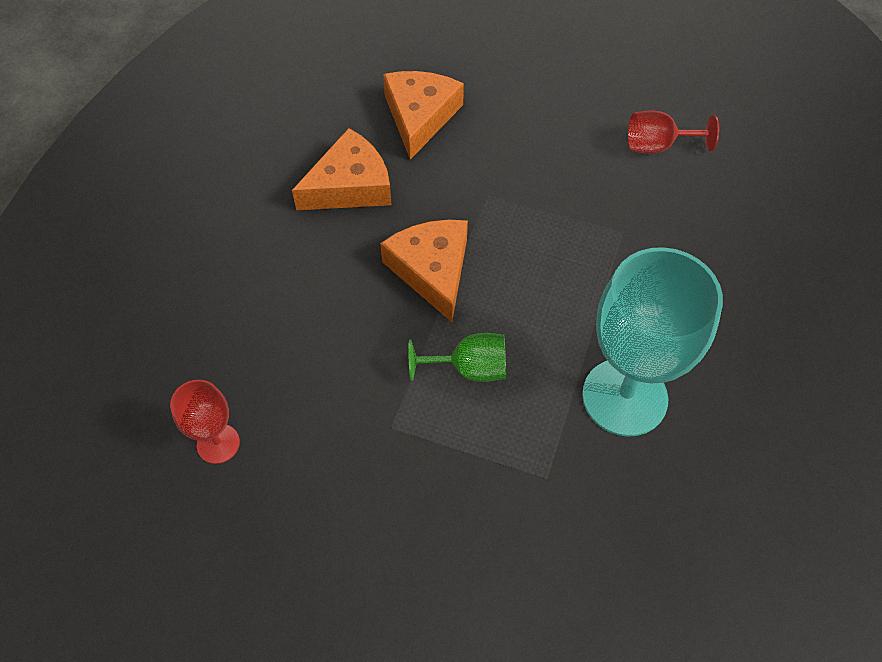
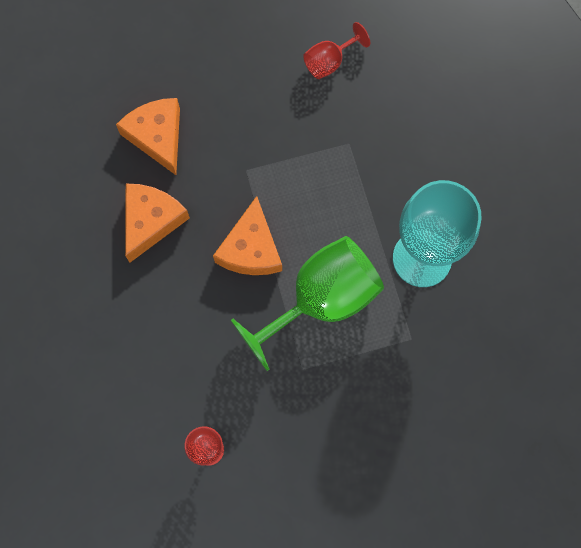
camera: 35 degrees left, 15 degrees up
orange cheese [380,220,468,322] -> orange cheese turned 120 degrees counterclockwise [213,196,282,275]
green goblet [408,333,506,382] -> green goblet [231,236,384,371], size x2.05

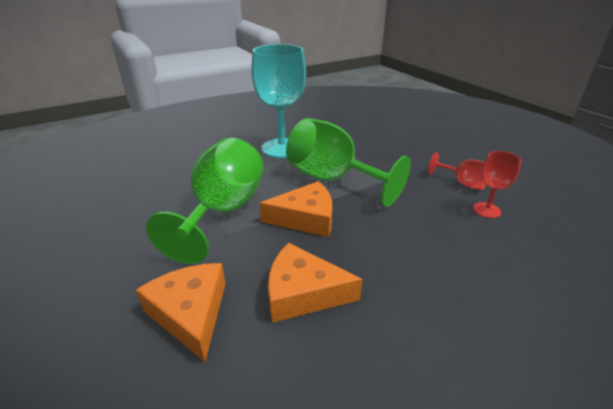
camera: 105 degrees left, 40 degrees down
orange cheese [116,98,180,175] -> orange cheese turned 105 degrees clockwise [136,263,225,362]
red goblet [303,22,370,79] -> red goblet moved to [428,152,486,190]
none -> green goblet [146,138,264,264]

